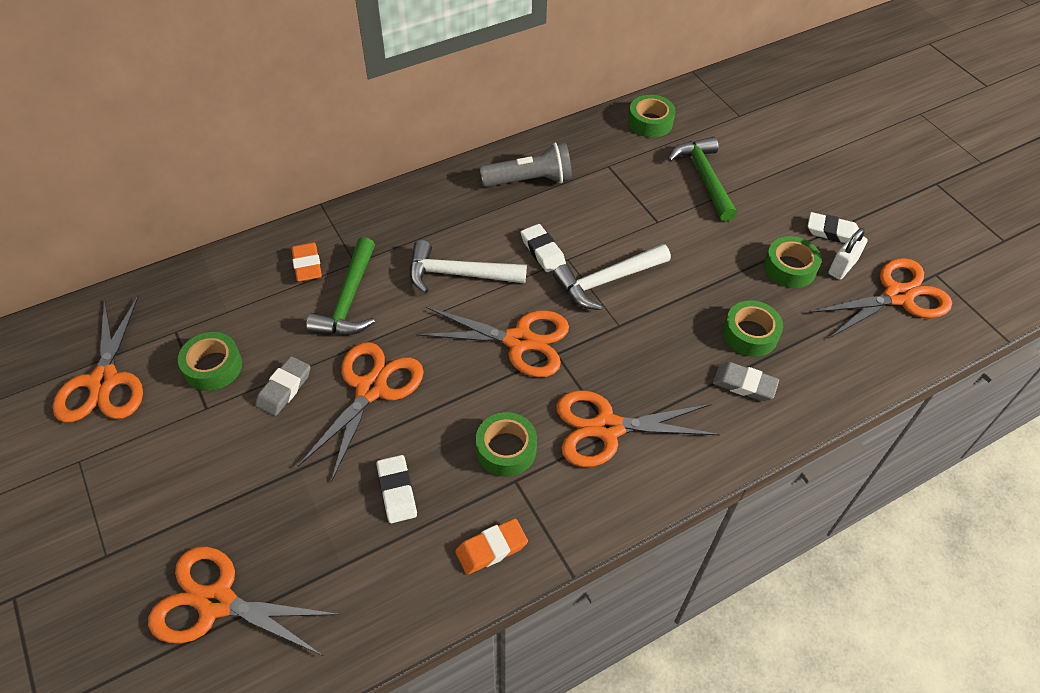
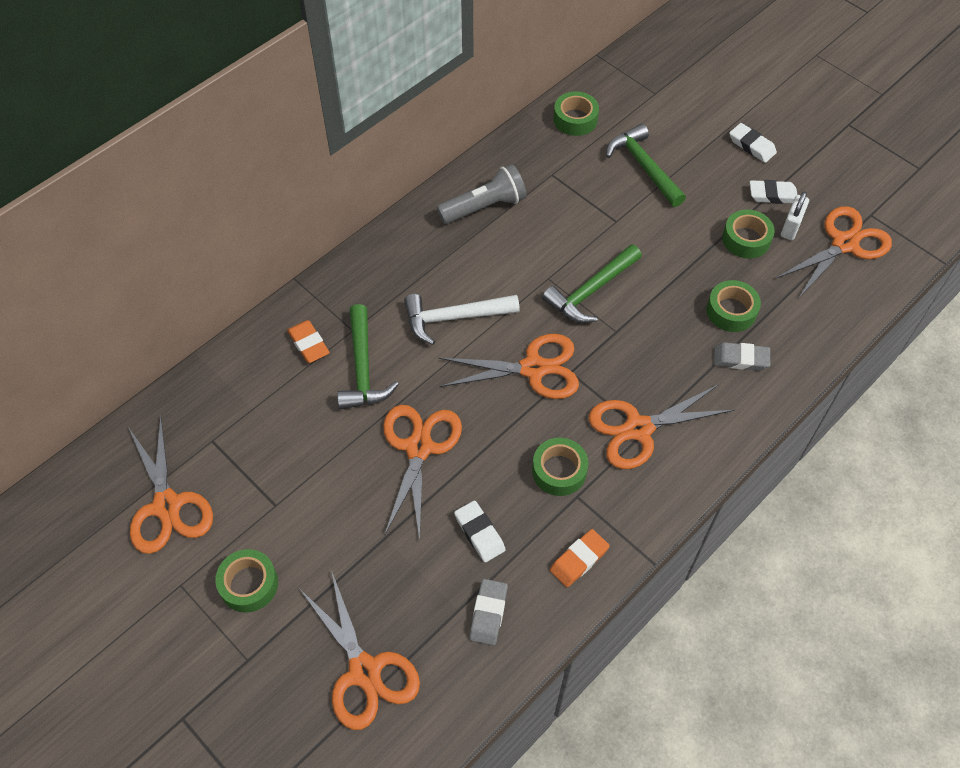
camera: 15 degrees left, 5 degrees up
orange scissors [148,547,341,656] -> orange scissors turned 120 degrees counterclockwise [299,570,420,730]
green tape [178,332,242,391] -> green tape moved to [215,549,278,613]
grey eraser [256,356,310,416] -> grey eraser moved to [469,579,508,645]
white eraser [521,224,566,272] -> white eraser moved to [729,123,777,163]
white hammer [553,244,671,310] -> green hammer [542,244,642,323]

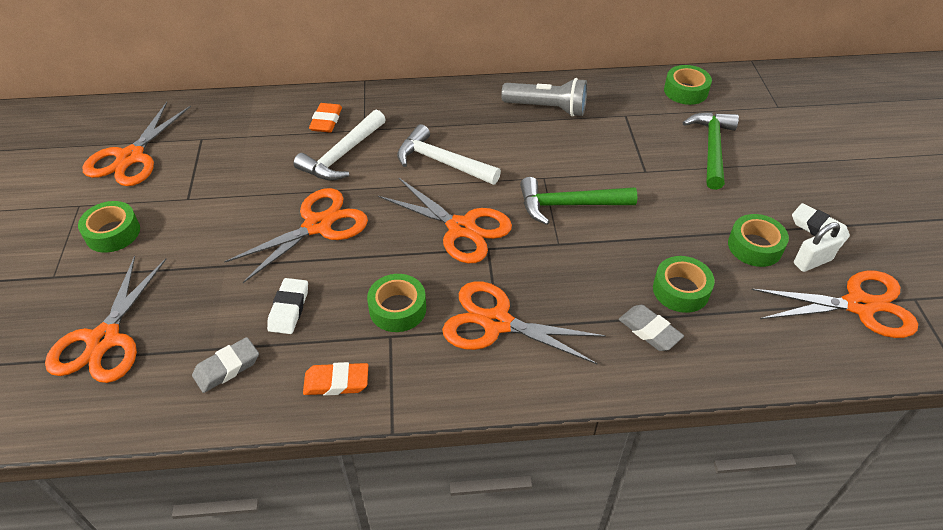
camera: 40 degrees right, 10 degrees down
green hammer [337,304,399,410] -> white hammer [293,109,386,181]
white eraser [729,123,777,163] -> none

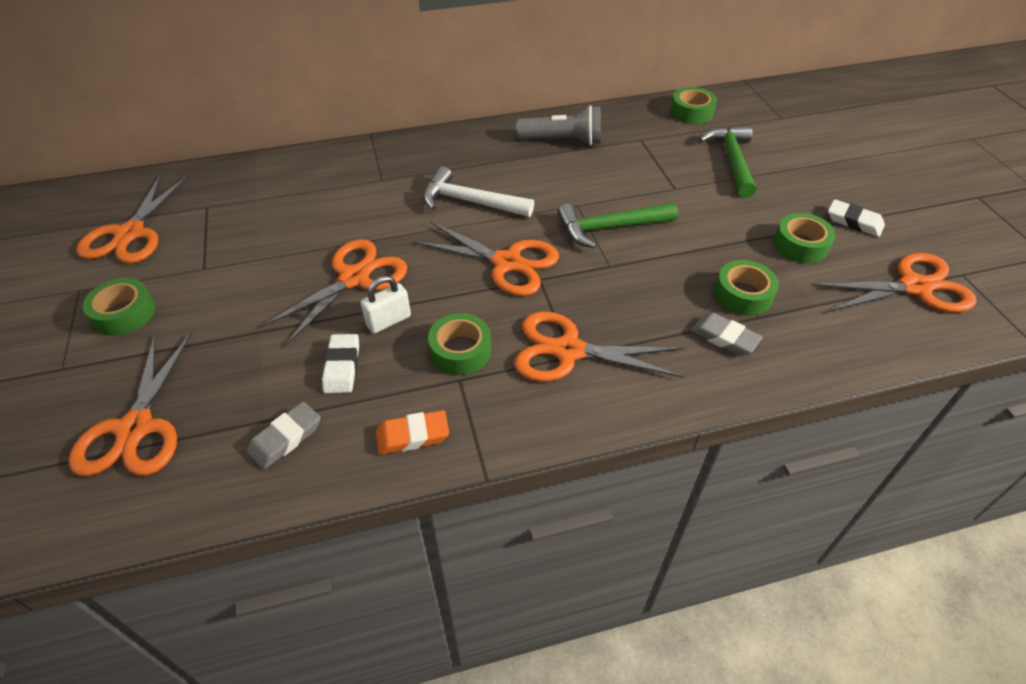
camera: 10 degrees left, 0 degrees up
white hammer [293,109,386,181] -> none
orange eraser [309,103,342,133] -> none
white padlock [794,222,844,272] -> white padlock moved to [361,276,411,334]

